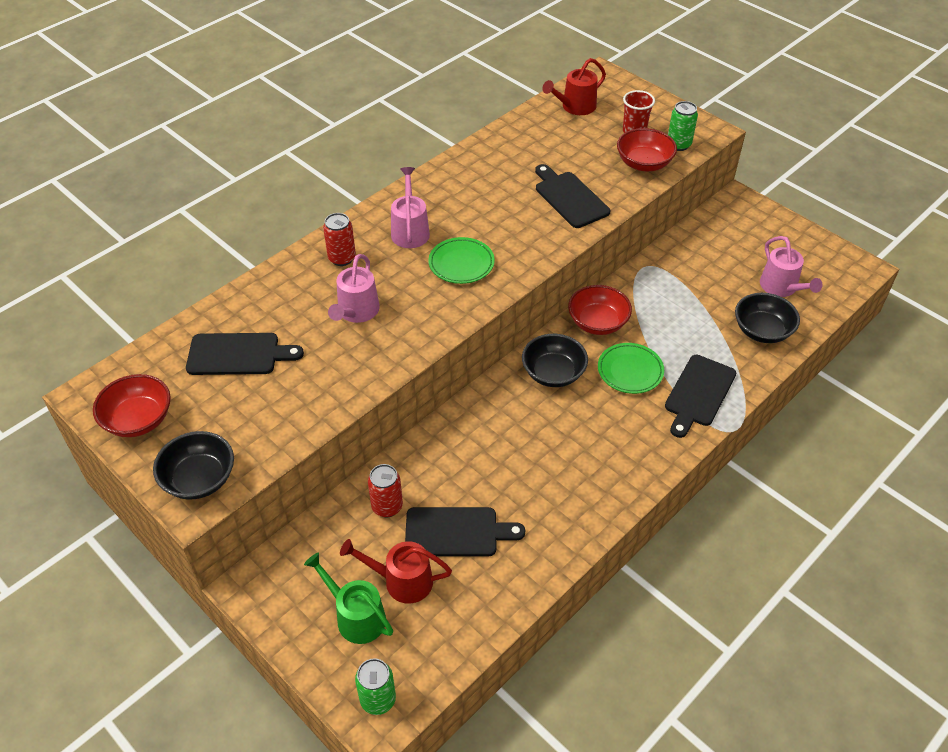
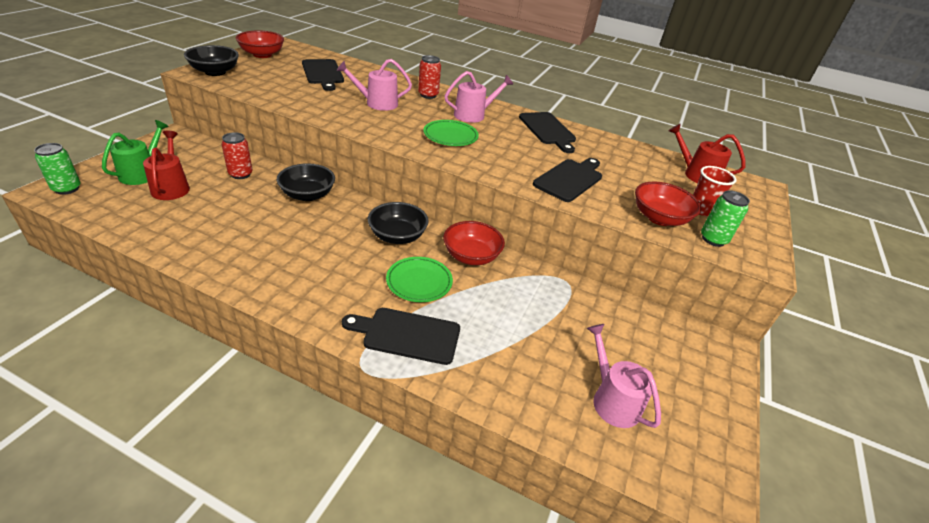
camera: 65 degrees right, 10 degrees down
black cutting board [405,507,525,556] -> black cutting board moved to [519,112,576,153]
black bowl [735,293,800,343] -> black bowl moved to [277,163,335,201]
pink watering can [760,236,823,297] -> pink watering can turned 105 degrees clockwise [587,324,661,428]

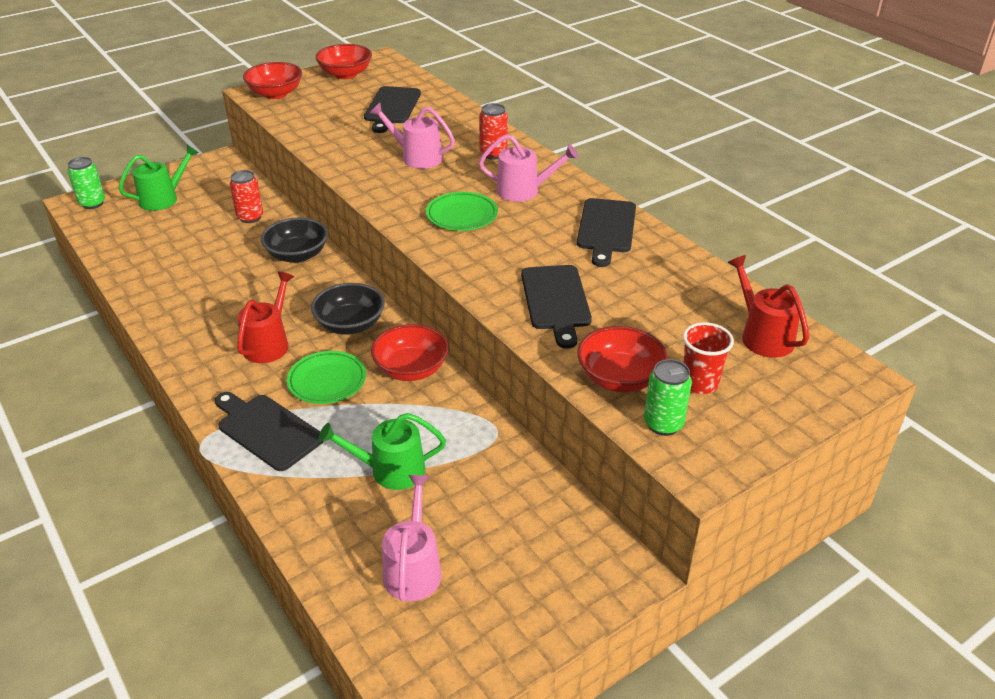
camera: 35 degrees right, 0 degrees up
red watering can [143,131,190,200] -> red watering can moved to [237,272,294,363]
black bowl [184,45,239,76] -> red bowl [243,62,302,99]
black cutting board [533,158,602,202] -> black cutting board turned 105 degrees clockwise [521,265,592,349]
none -> green watering can [318,413,446,490]

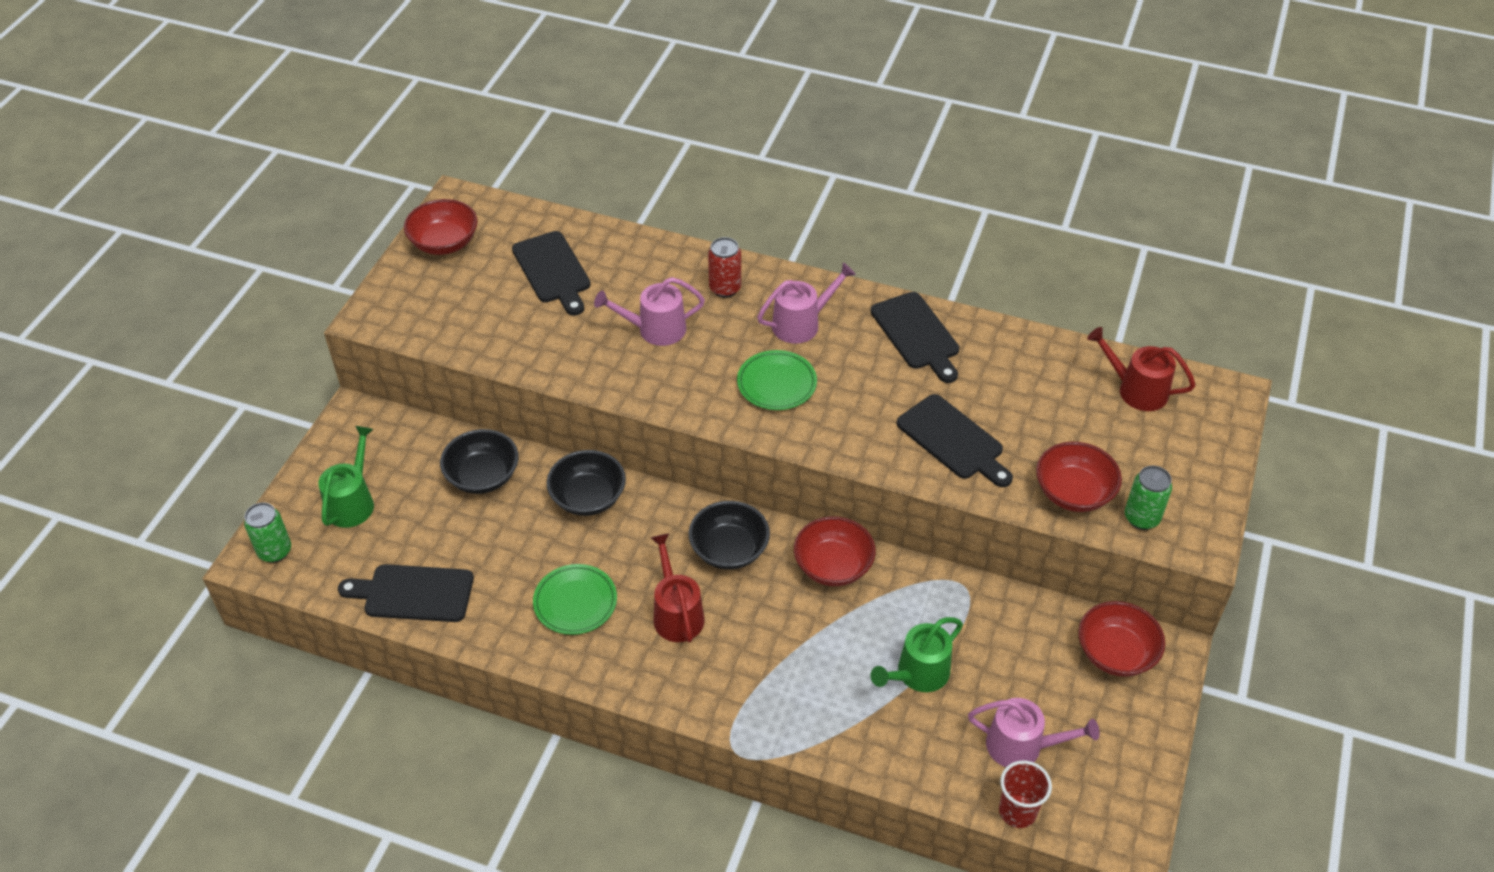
camera: 35 degrees left, 10 degrees up
black cutting board [215,392,324,471] -> black cutting board moved to [338,564,474,622]
red can [230,170,263,223] -> black bowl [440,429,519,494]
red bowl [243,62,302,99] -> red bowl moved to [1078,601,1165,677]
green plate [287,351,366,404] -> green plate moved to [533,564,617,635]
pink watering can [382,475,441,601] -> pink watering can turned 135 degrees clockwise [968,698,1100,767]
red cup [683,322,734,394] -> red cup moved to [999,760,1052,828]

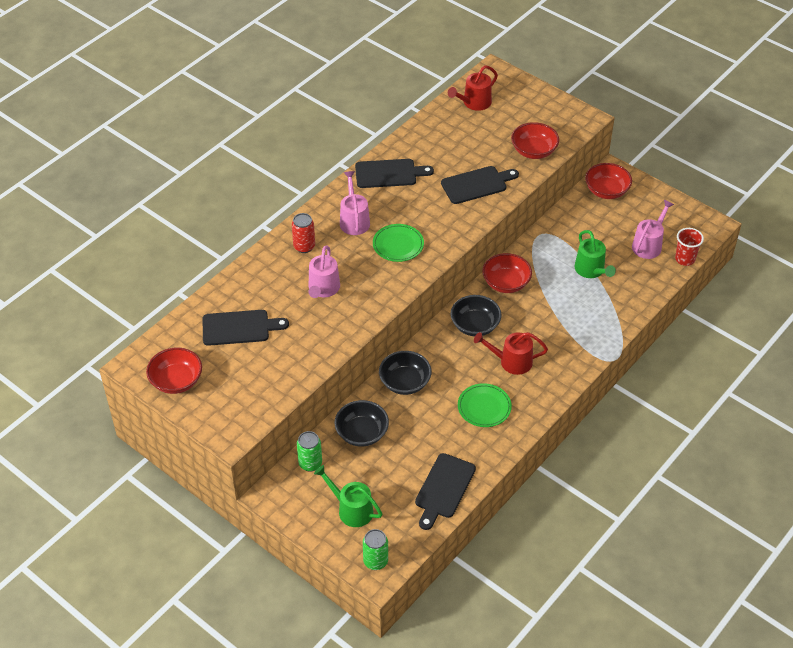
camera: 70 degrees left, 0 degrees up
green can [1125,466,1172,530] -> green can moved to [297,431,322,472]

